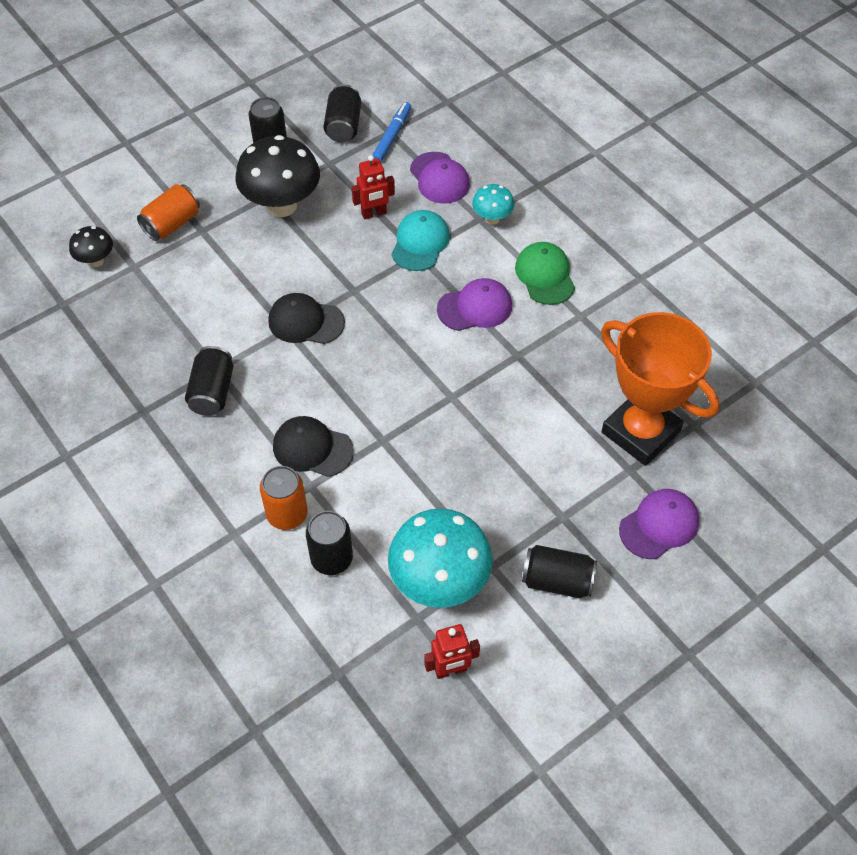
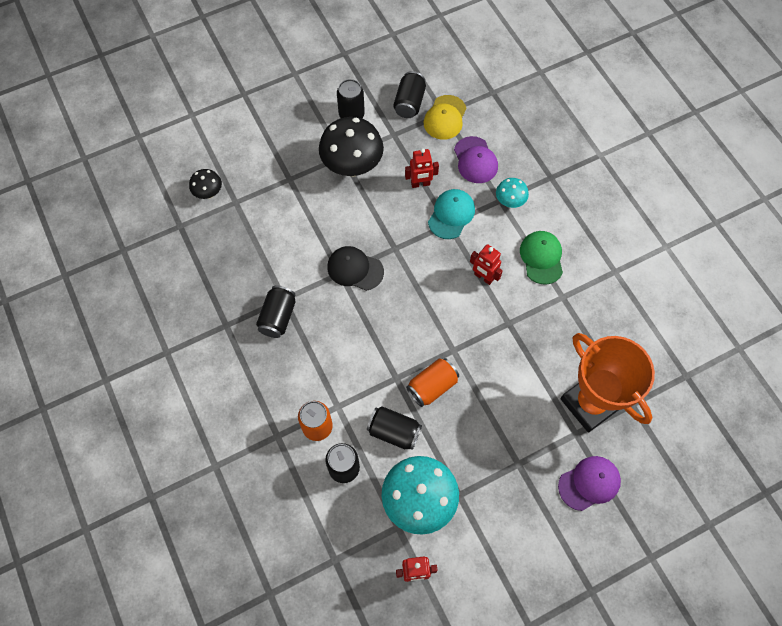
camera: 10 degrees right, 10 degrees up
orange can [137,184,200,241] -> orange can moved to [406,358,459,407]
black cap [273,416,354,477] -> none
blue marker [372,102,411,162] -> yellow cap [424,95,466,140]
purple cap [437,278,512,331] -> red robot [470,244,503,285]
black can [522,545,597,598] -> black can moved to [367,406,422,450]

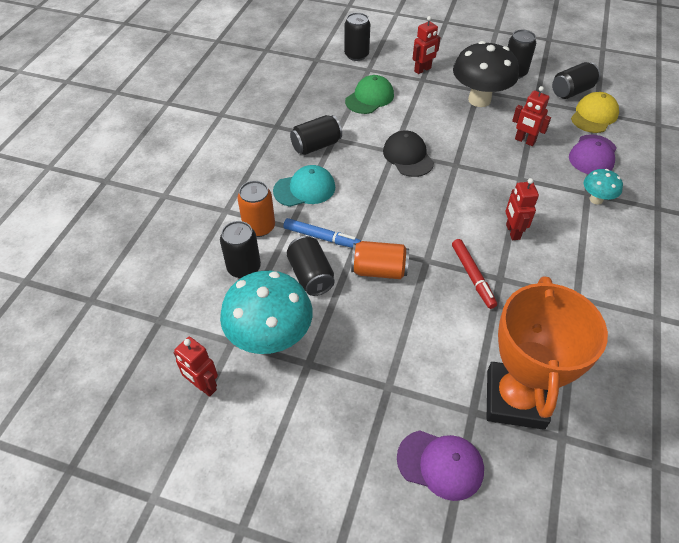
camera: 45 degrees right, 15 degrees down
black mushroom [189,169,222,199] -> black can [344,12,370,61]
yellow cap [424,95,466,140] -> yellow cap turned 150 degrees clockwise [571,92,619,133]
turquoise cap [428,189,475,239] -> turquoise cap moved to [273,165,335,207]
green cap [520,231,563,285] -> green cap moved to [345,75,394,114]
none -> blue marker [284,218,361,248]
none -> red robot [412,16,441,74]
none -> red marker [452,239,497,309]

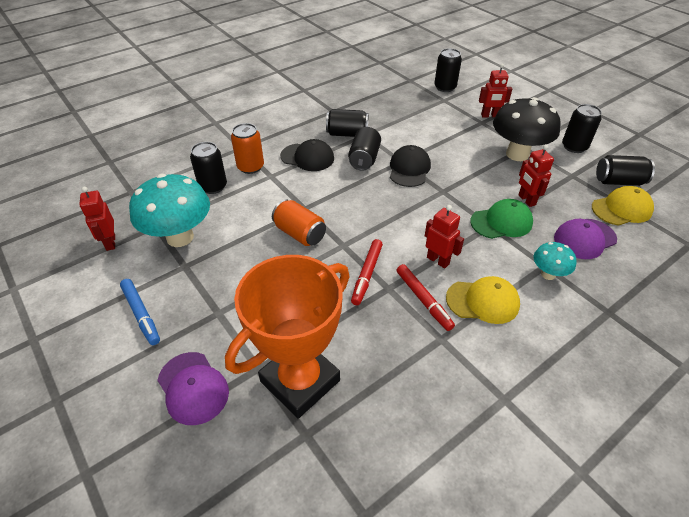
camera: 35 degrees right, 5 degrees down
turquoise cap [273,165,335,207] -> black cap [280,139,334,171]
blue marker [284,218,361,248] -> blue marker moved to [120,279,160,345]
black can [286,236,335,296] -> black can moved to [348,127,381,171]
green cap [345,75,394,114] -> green cap moved to [470,199,533,239]
red robot [505,178,539,240] -> red robot turned 105 degrees clockwise [425,205,464,269]
none -> red marker [397,264,455,331]
none -> yellow cap [446,276,520,324]

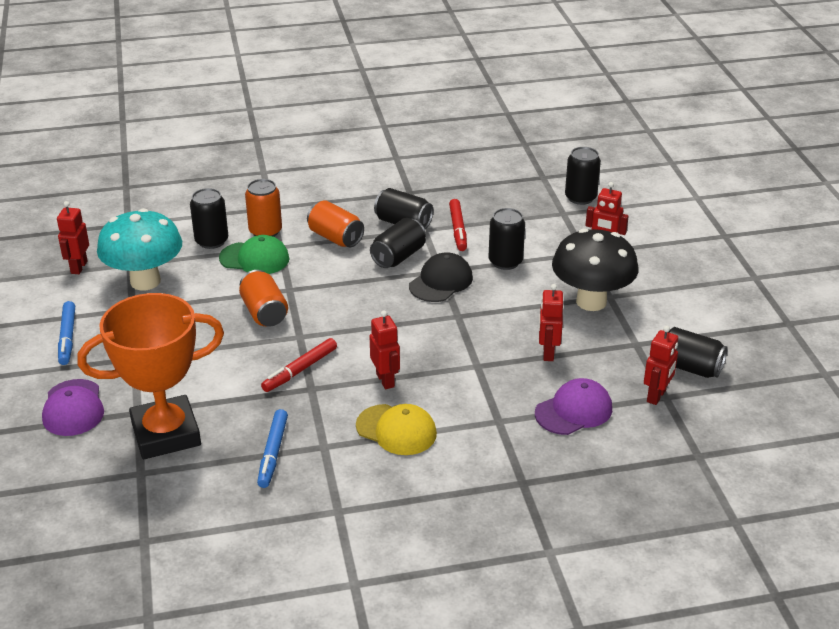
camera: 25 degrees right, 10 degrees down
black cap [280,139,334,171] -> orange can [307,200,364,247]
red marker [397,264,455,331] -> red marker moved to [449,199,467,251]
green cap [470,199,533,239] -> green cap moved to [219,235,290,274]
turquoise mushroom [534,242,576,280] -> none
purple cap [554,219,617,259] -> purple cap turned 150 degrees clockwise [535,378,612,435]
black can [562,104,602,153] -> black can moved to [489,208,525,270]
yellow cap [592,186,654,226] -> red robot [644,326,678,405]
none -> blue marker [257,409,288,488]

